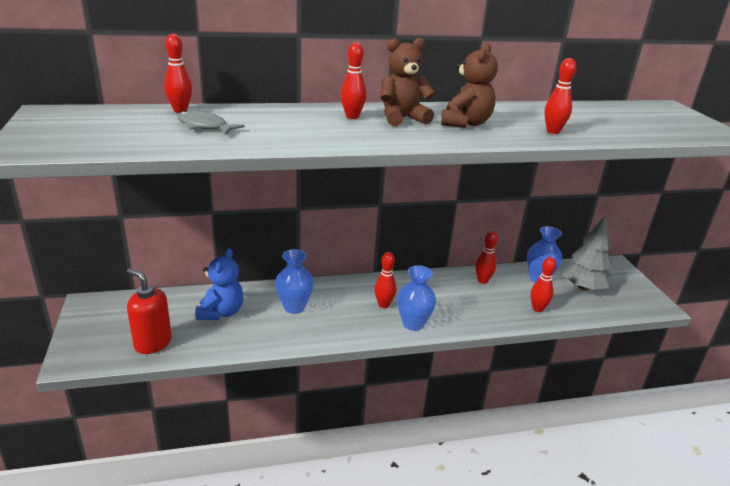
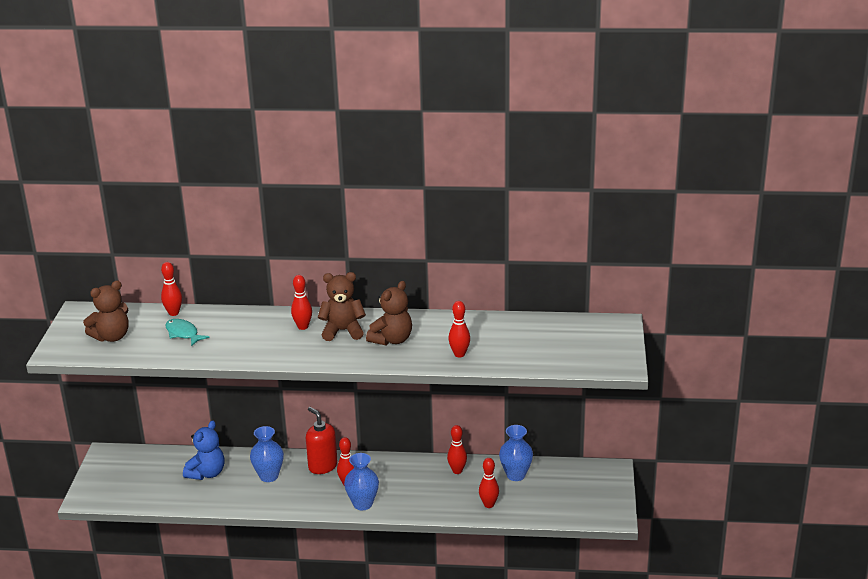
camera: 20 degrees right, 0 degrees up
red soap dispenser [127,268,172,354] -> red soap dispenser moved to [306,407,337,474]
grey fish [177,110,245,135] -> turquoise fish [165,319,210,346]
grey tree [562,217,614,291] -> none
none -> brown teddy bear [83,280,128,342]

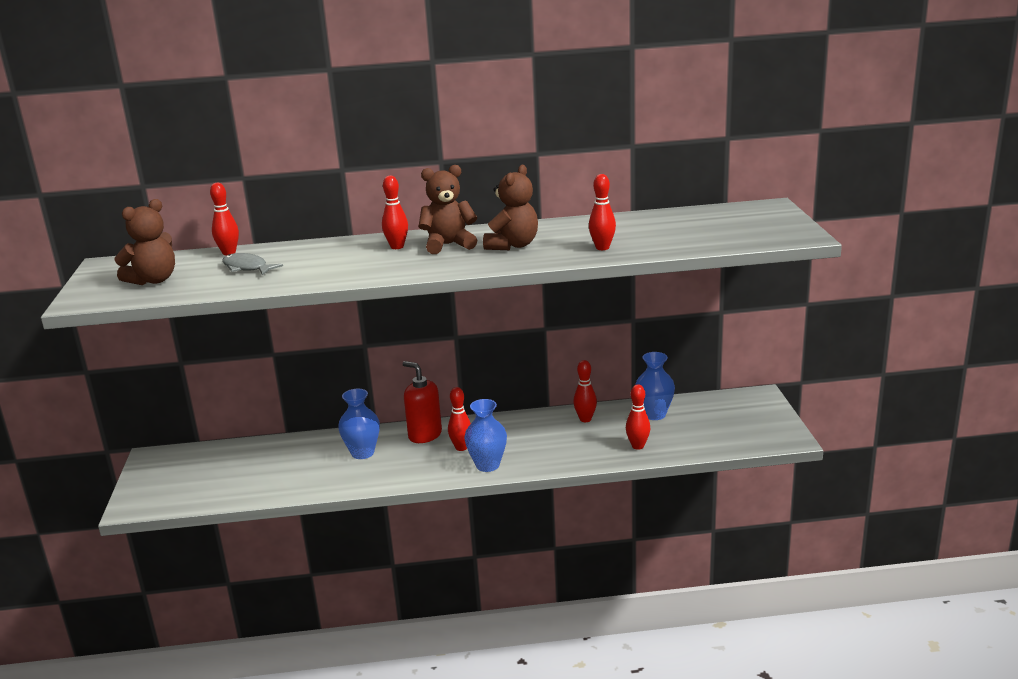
camera: 10 degrees left, 5 degrees down
turquoise fish [165,319,210,346] -> grey fish [222,253,283,275]
blue teddy bear [183,421,225,480] -> none

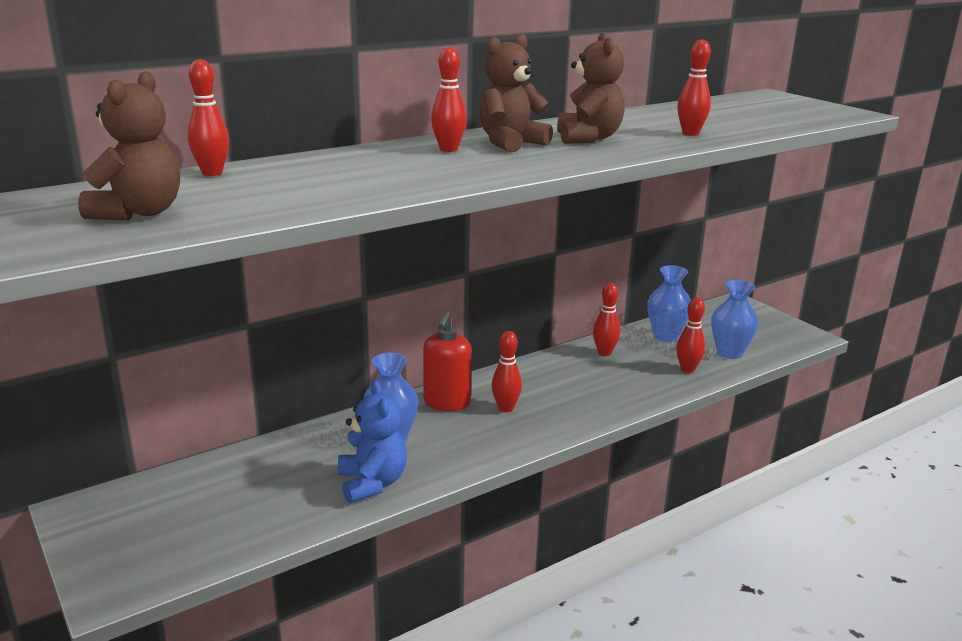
camera: 30 degrees left, 0 degrees up
grey fish [222,253,283,275] -> none
red soap dispenser [403,361,442,443] -> red soap dispenser turned 90 degrees counterclockwise [423,311,472,411]
blue vase [464,399,507,472] -> blue vase moved to [711,280,758,359]
none -> blue teddy bear [338,380,407,503]

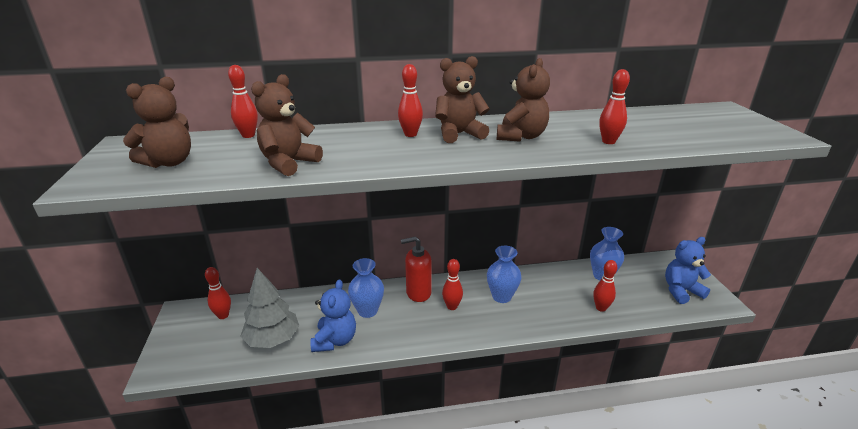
camera: 25 degrees right, 5 degrees up
red soap dispenser [423,311,472,411] -> red soap dispenser turned 45 degrees clockwise [401,236,432,302]
red bowling pin [593,283,620,356] -> red bowling pin moved to [205,267,231,319]
blue vase [711,280,758,359] -> blue vase moved to [487,246,522,303]
none -> grey tree [240,268,299,348]
none -> brown teddy bear [251,74,323,176]
none -> blue teddy bear [665,237,711,304]

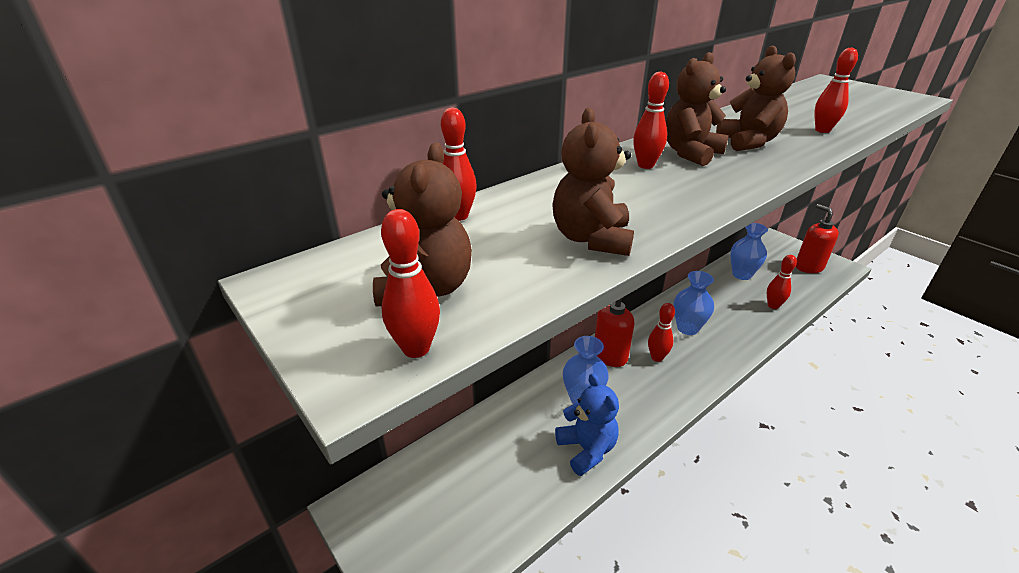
camera: 30 degrees left, 5 degrees up
red bowling pin [205,267,231,319] -> red bowling pin moved to [381,209,440,358]
grey tree [240,268,299,348] -> none
blue teddy bear [665,237,711,304] -> red soap dispenser [795,204,839,273]

